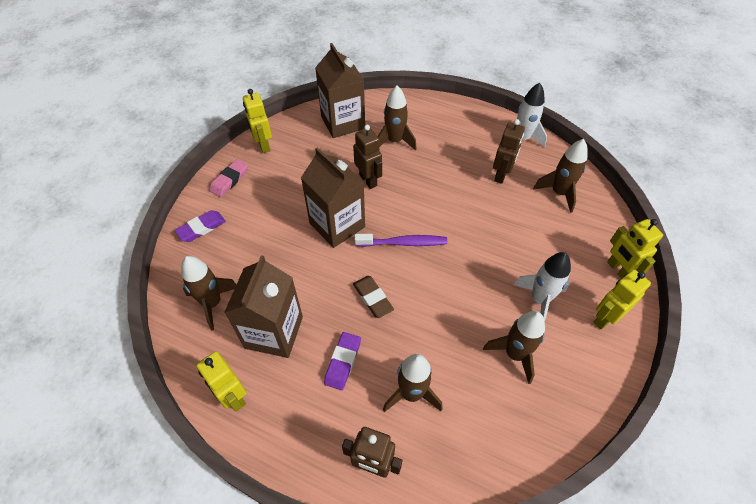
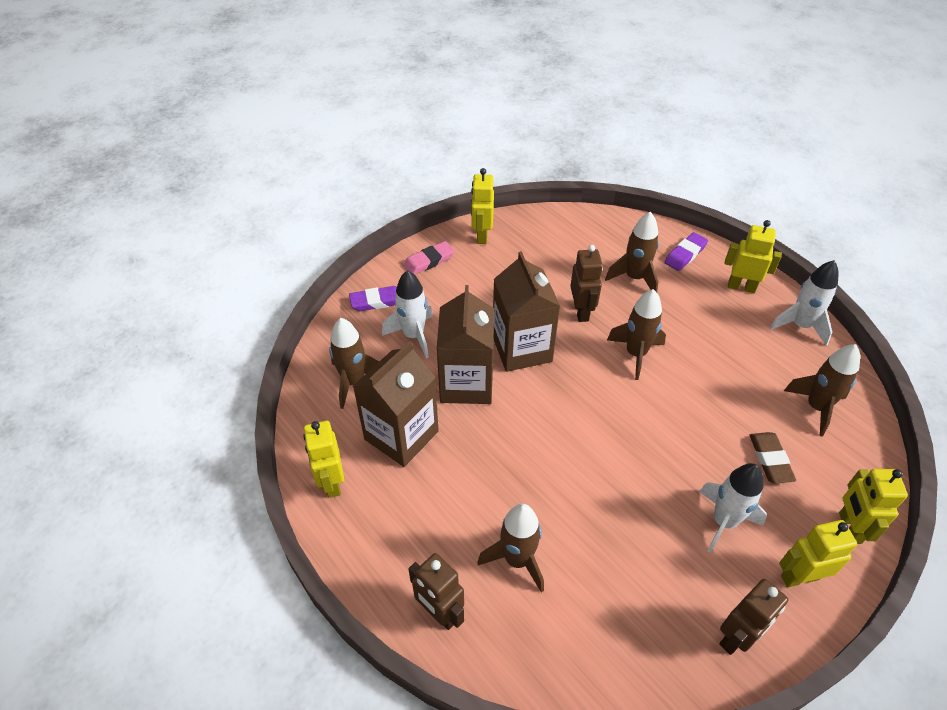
camera: 25 degrees right, 5 degrees down
brown carton [315,43,365,138] -> brown carton moved to [437,285,494,404]
purple eraser [324,332,361,390] -> purple eraser moved to [664,232,708,271]
brown eraser [353,276,394,318] -> brown eraser moved to [750,432,796,484]
purple toothbrush [355,234,447,247] -> none
brown rocket [483,311,545,384] -> brown rocket moved to [607,289,666,380]
brown robot [493,119,525,184] -> brown robot moved to [719,579,788,655]
none -> white rocket [382,270,433,358]
none -> yellow robot [725,220,782,293]

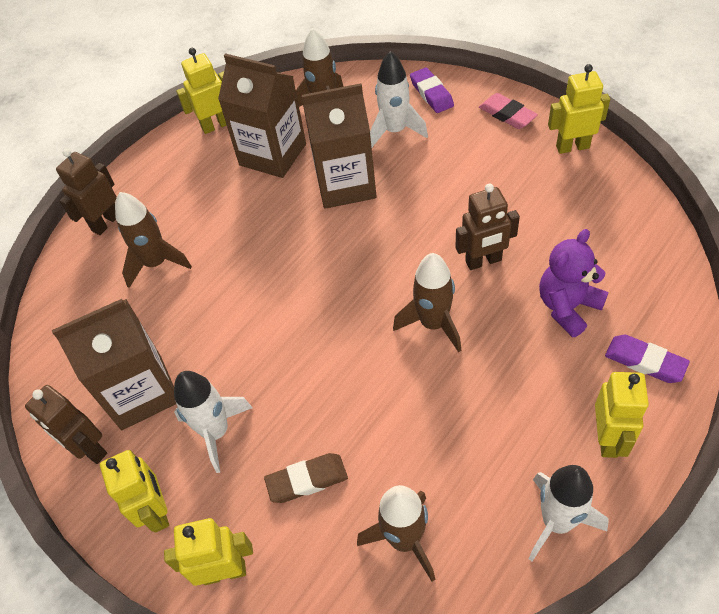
camera: 85 degrees right, 5 degrees up
brown carton [493,251,560,372] -> brown carton moved to [52,299,176,430]
brown rocket [605,212,659,292] -> purple teddy bear [539,229,608,338]

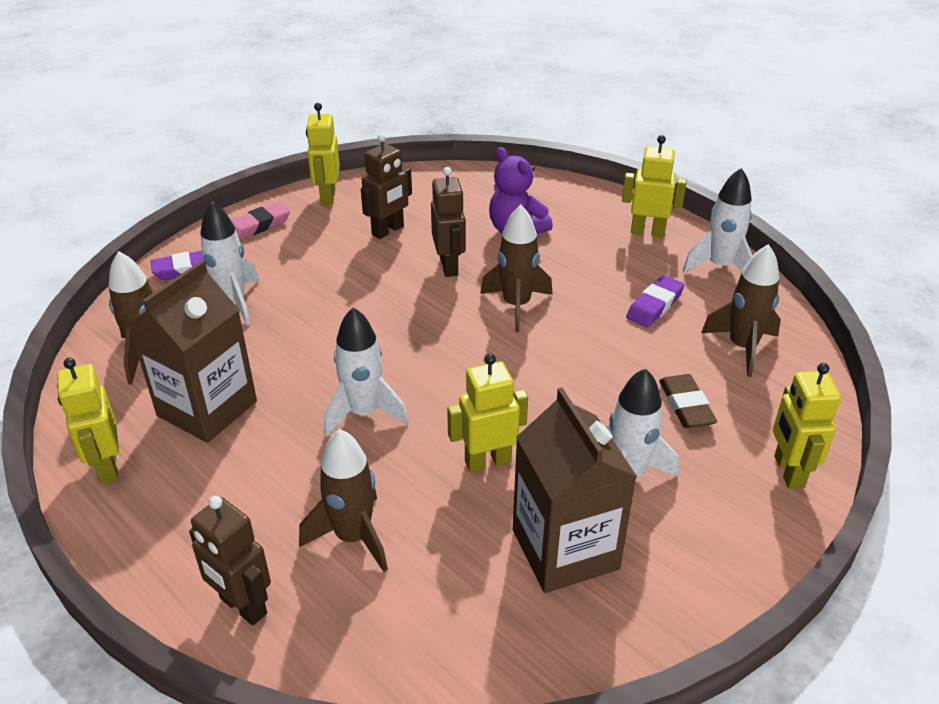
camera: 90 degrees left, 15 degrees down
brown robot [25,385,107,464] -> brown robot moved to [361,134,412,239]
yellow robot [100,450,169,533] -> yellow robot moved to [447,353,528,473]
brown carton [302,83,377,209] -> none
purple eraser [605,335,690,383] -> purple eraser moved to [626,275,685,327]
none -> white rocket [324,307,409,437]

